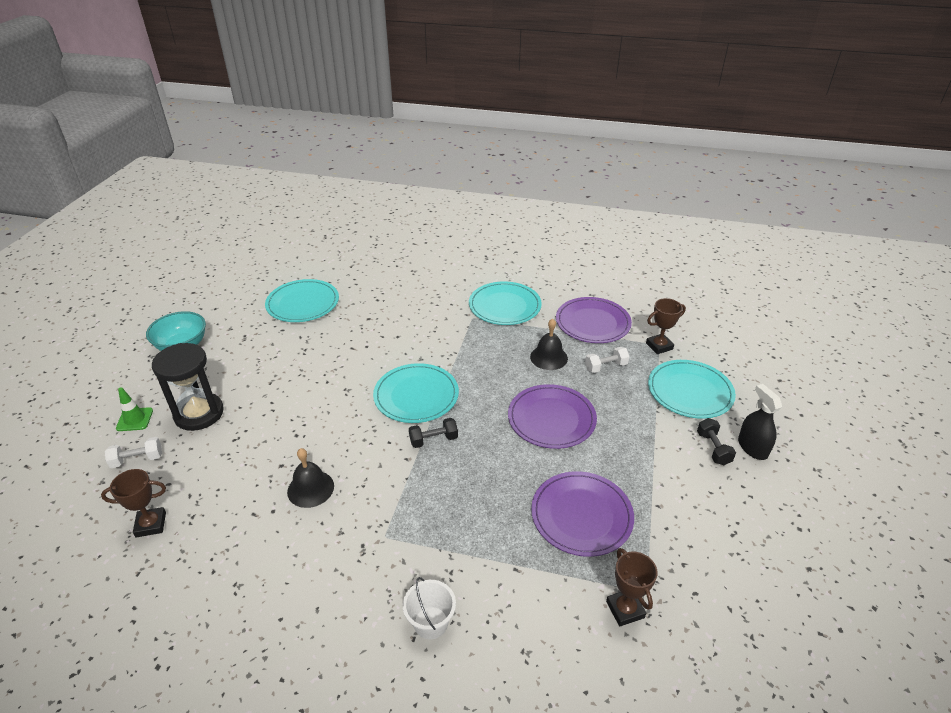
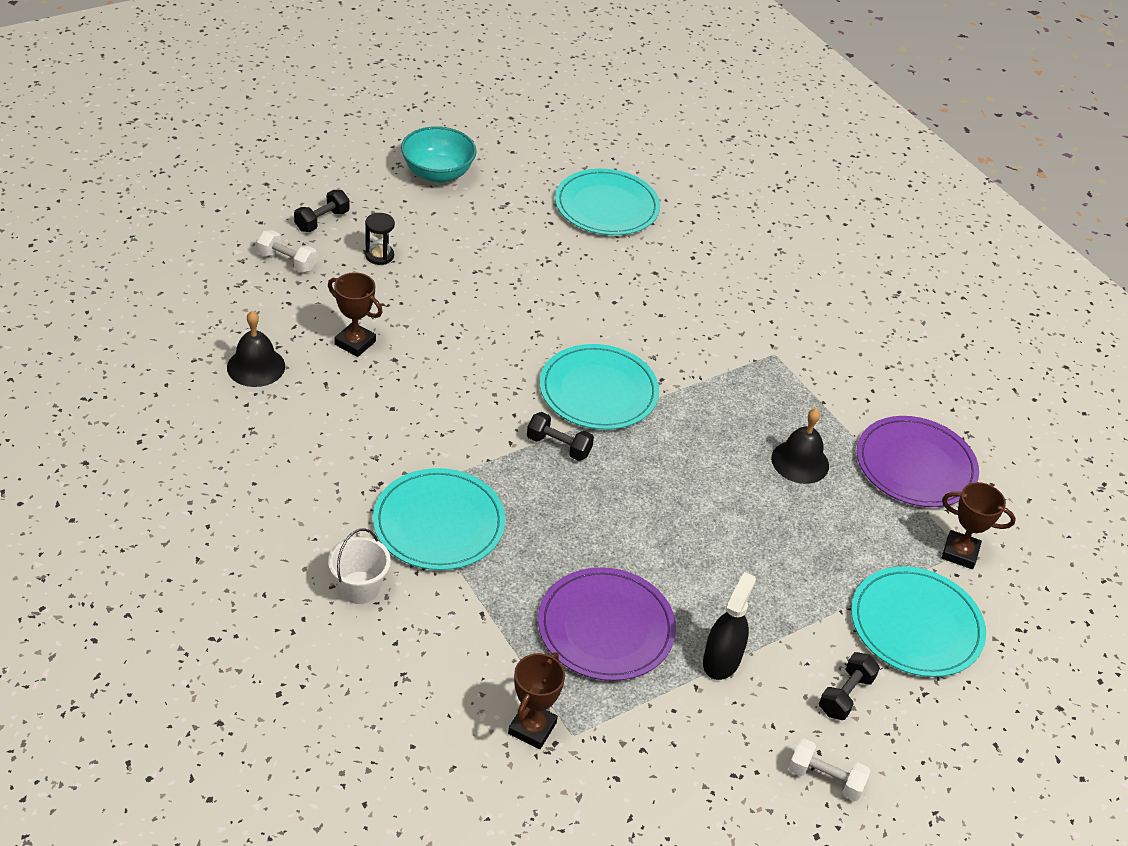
camera: 40 degrees right, 5 degrees up
brown trophy [101,469,166,537] -> brown trophy moved to [328,272,383,357]
green traffic cone [116,387,153,431] -> black dumbbell [294,190,350,232]
black hourglass [152,343,224,431] -> black hourglass [365,213,395,265], size x0.47
black bell [287,448,334,508] -> black bell moved to [227,311,285,387]
turquoise plate [469,282,542,325] -> turquoise plate moved to [373,468,505,570]
purple plate [508,384,597,449] -> none
white dumbbell [585,347,630,373] -> white dumbbell moved to [788,739,870,801]
black spray bottle [738,384,782,460] -> black spray bottle moved to [703,572,756,680]

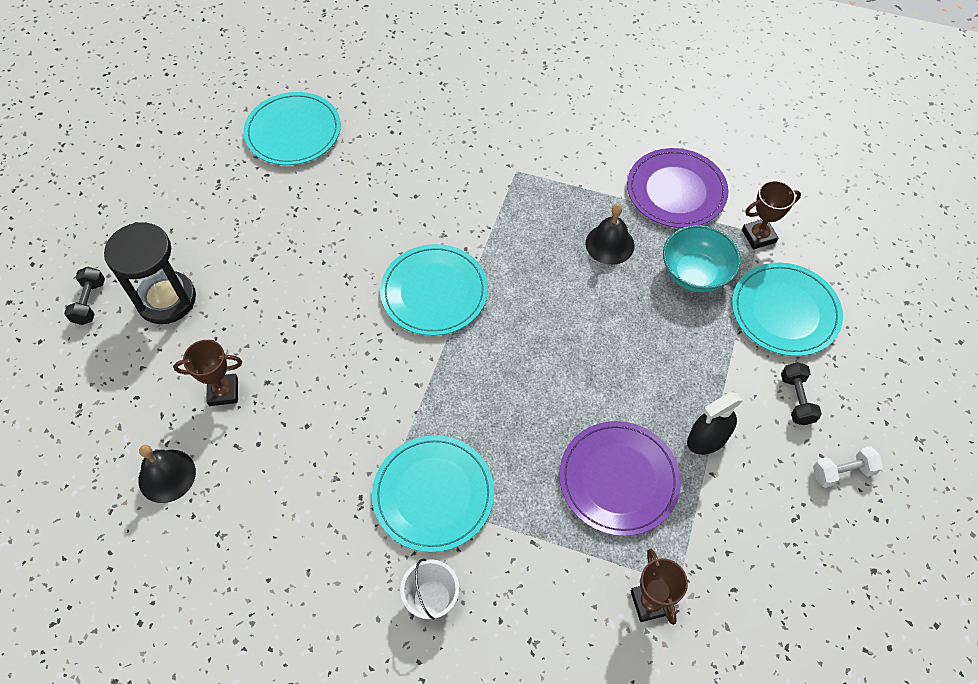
camera: 35 degrees left, 15 degrees up
white dumbbell [257,230,317,273] -> none
black hourglass [365,213,395,265] -> black hourglass [104,222,196,324], size x2.12
turquoise bowl [401,126,477,183] -> turquoise bowl moved to [663,225,741,293]
black dumbbell [527,412,594,461] -> none
black spray bottle [703,572,756,680] -> black spray bottle turned 105 degrees counterclockwise [687,392,743,455]

